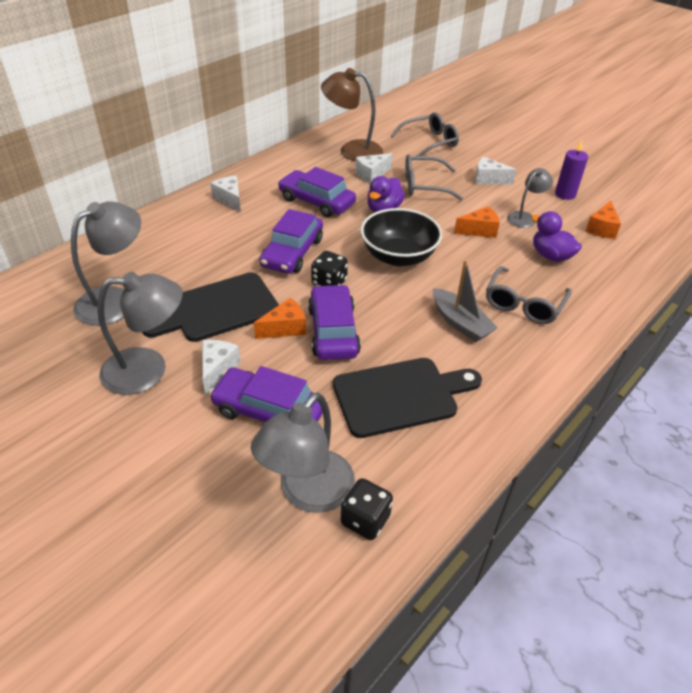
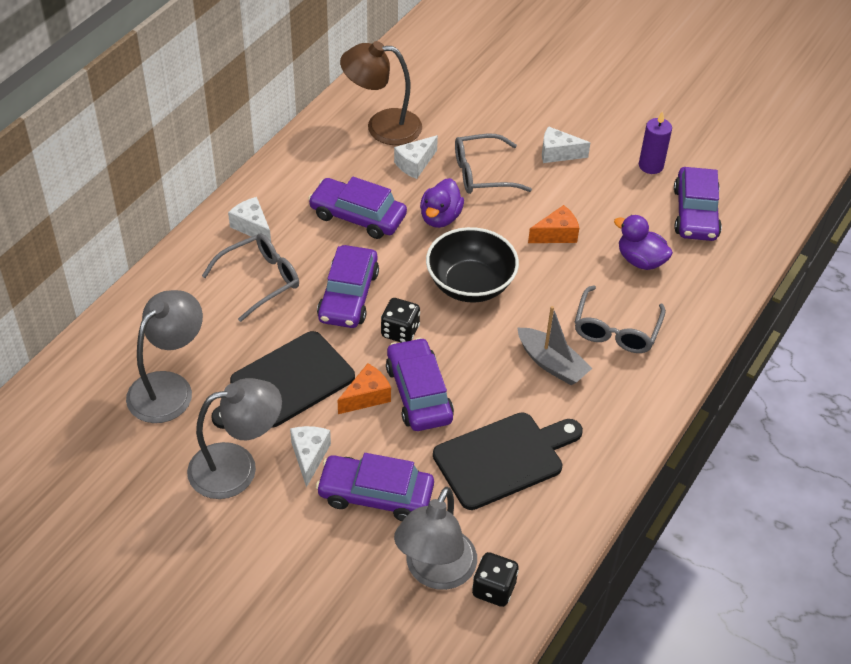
camera: 10 degrees left, 5 degrees up
grey glasses [391,112,459,156] -> grey glasses moved to [202,234,299,322]
grey lamp [507,168,553,228] -> none
orange cheese [585,201,621,239] -> purple car [674,167,722,241]

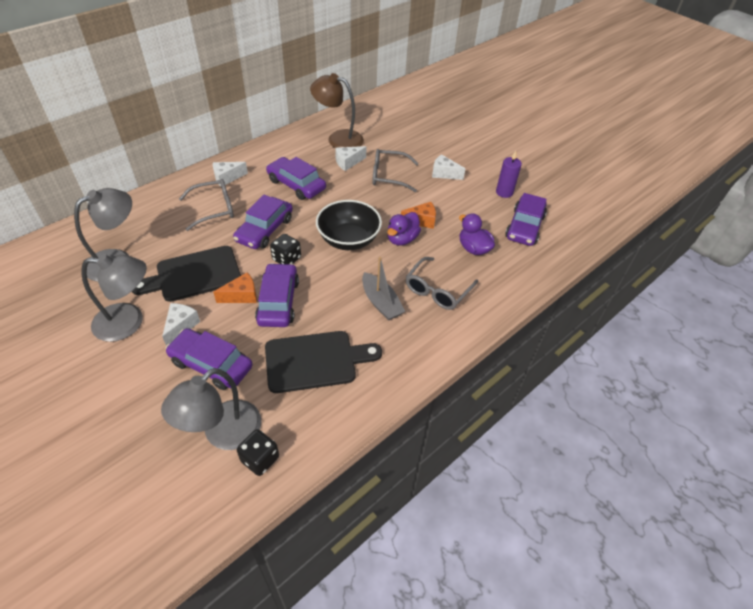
camera: 15 degrees right, 0 degrees up
white cheese [228,197,271,241] -> white cheese turned 90 degrees counterclockwise [213,162,248,187]
purple duck [420,178,464,228] -> purple duck moved to [387,212,421,246]

